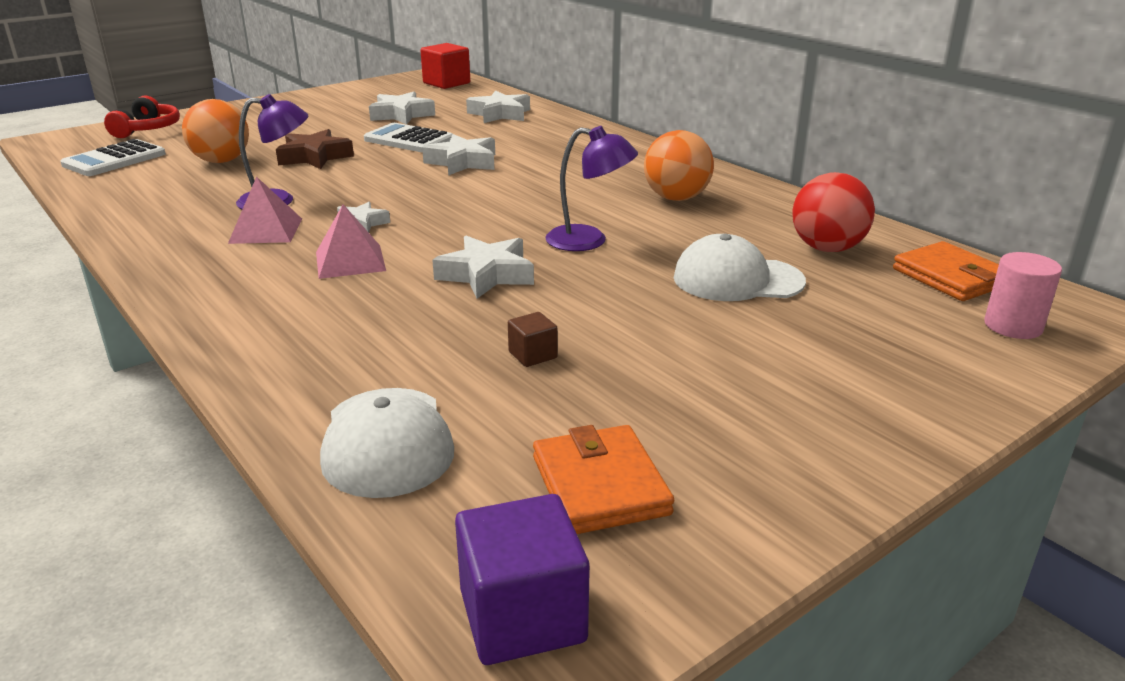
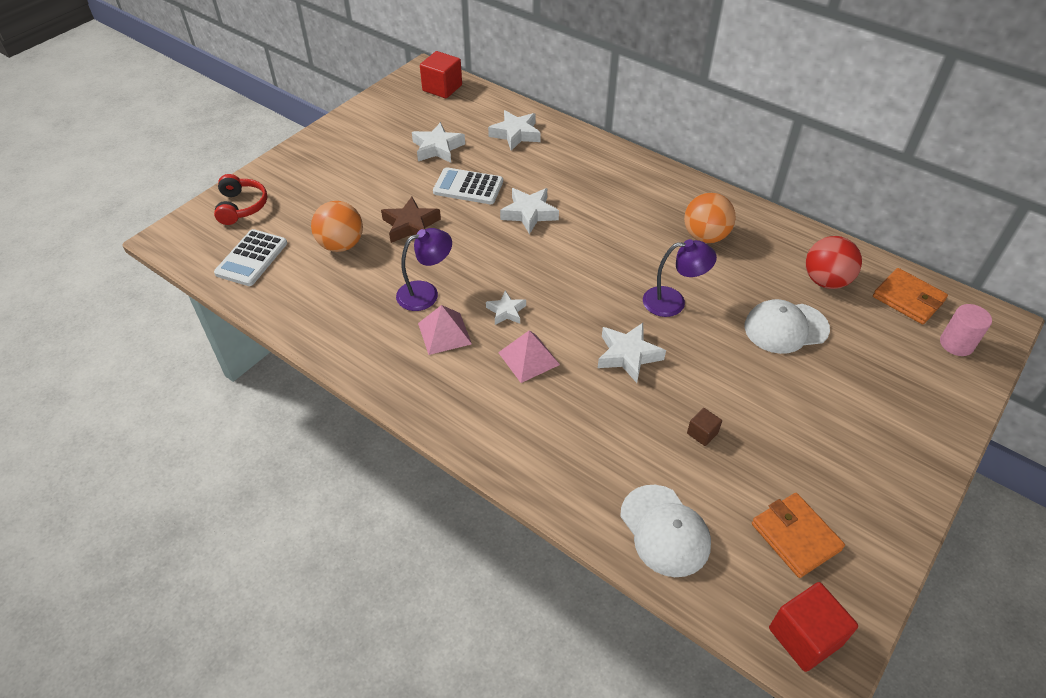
camera: 15 degrees left, 20 degrees up
purple cube [455,494,590,665] -> red cube [769,582,858,672]

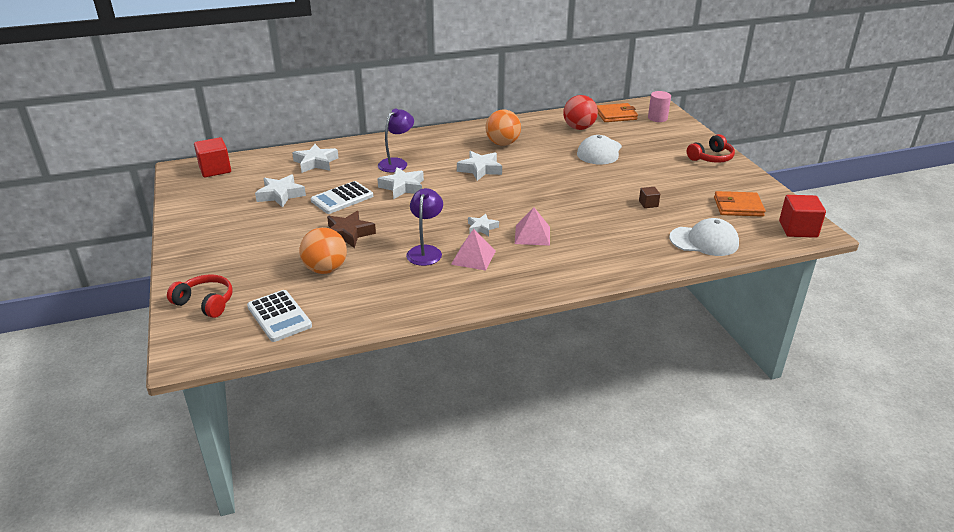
camera: 55 degrees left, 15 degrees down
white star [598,323,666,383] -> white star moved to [457,151,502,181]
purple lamp [643,239,717,317] -> purple lamp moved to [378,108,414,172]
none -> red headphones [687,134,735,163]

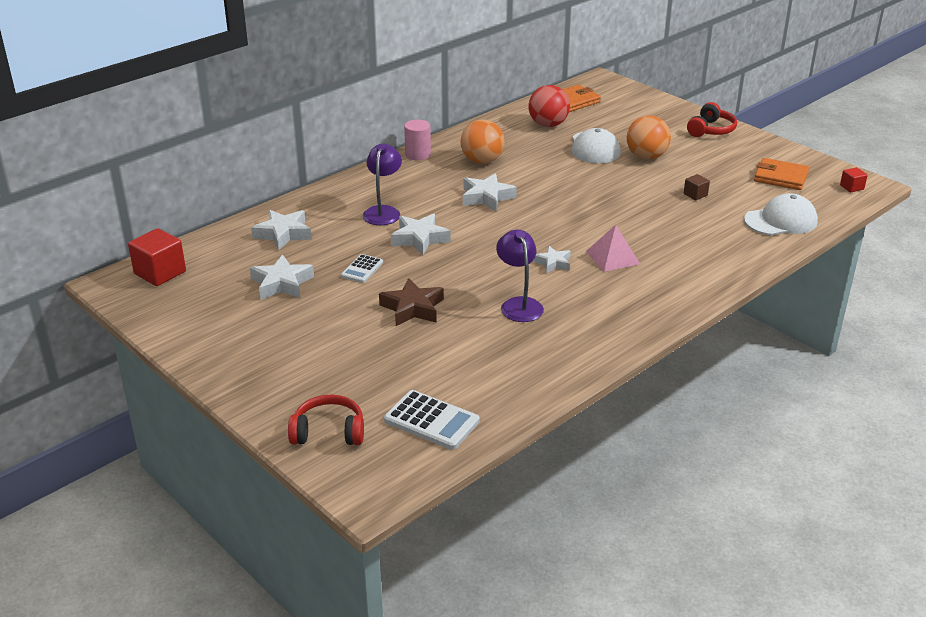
camera: 25 degrees left, 0 degrees up
orange ball [299,227,347,274] -> orange ball moved to [627,115,671,160]
white calculator [311,181,373,214] -> white calculator [341,254,383,283], size x0.61
pink pyramid [451,229,496,271] -> none
pink cylinder [648,91,671,122] -> pink cylinder moved to [404,120,431,160]
orange wallet [714,191,765,217] -> orange wallet turned 45 degrees clockwise [754,158,809,190]
red cube [779,195,826,238] -> red cube [840,167,868,192], size x0.52

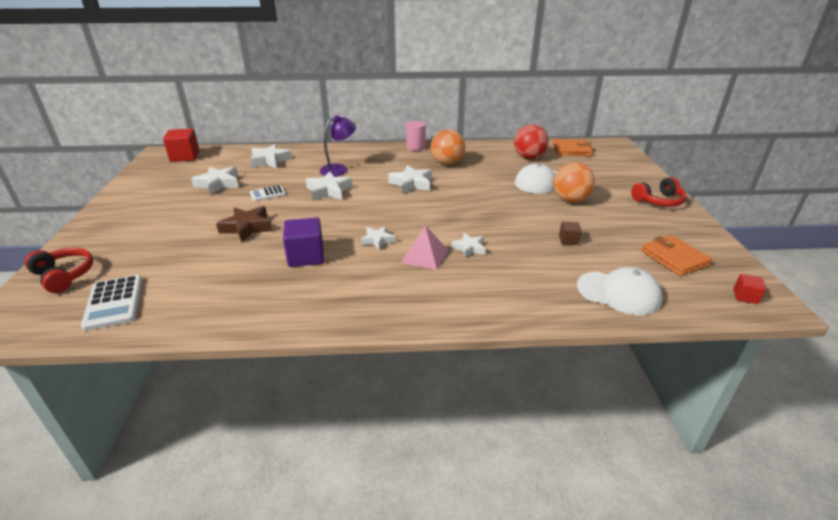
camera: 40 degrees right, 0 degrees up
purple lamp [496,230,544,322] -> purple cube [283,217,324,267]
none -> white star [451,233,486,258]

